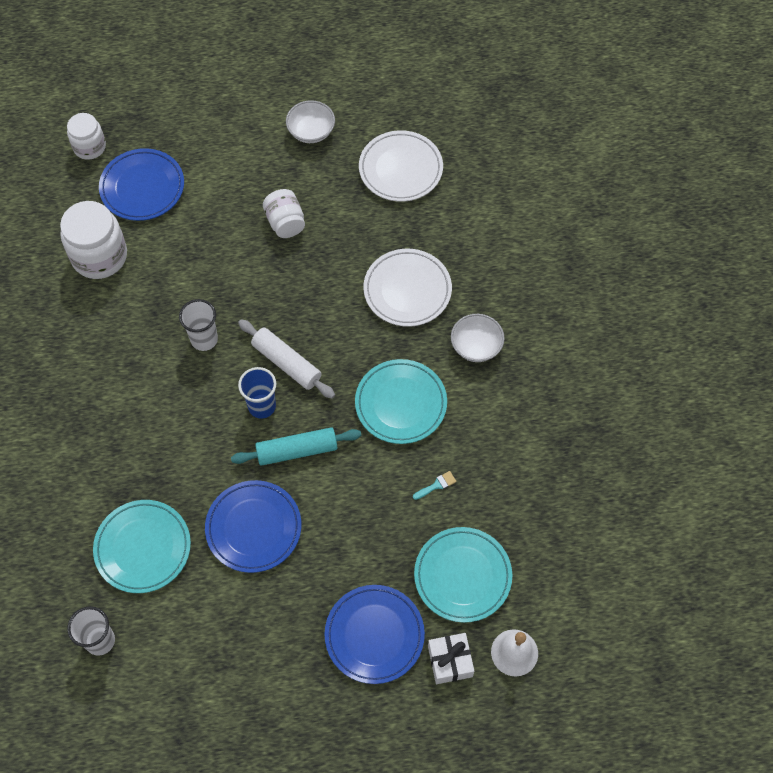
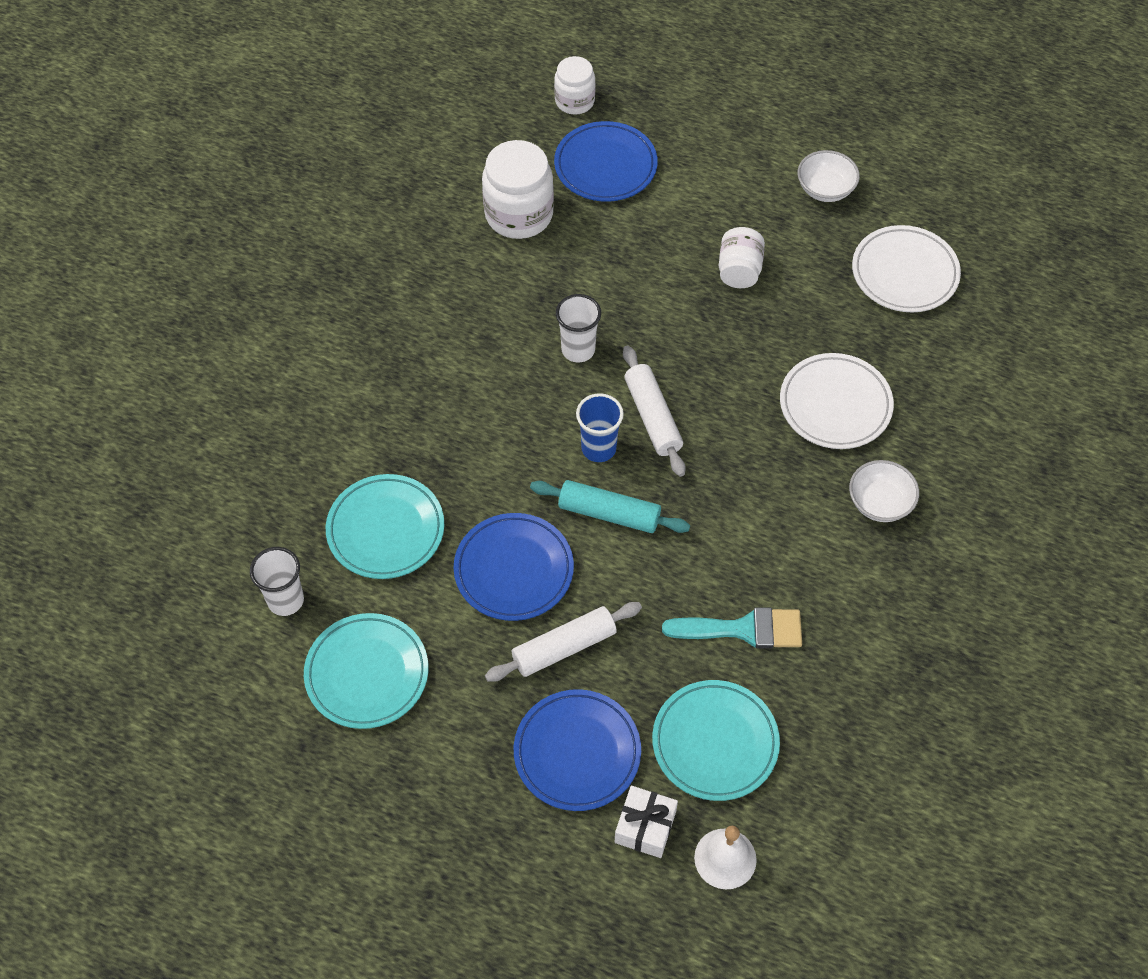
camera: 30 degrees right, 5 degrees down
turquoise plate [355,359,447,444] -> turquoise plate moved to [304,613,428,729]
turquoise brush [413,471,456,500] -> turquoise brush [662,607,802,648], size x2.31
none -> white rolling pin [485,602,642,682]

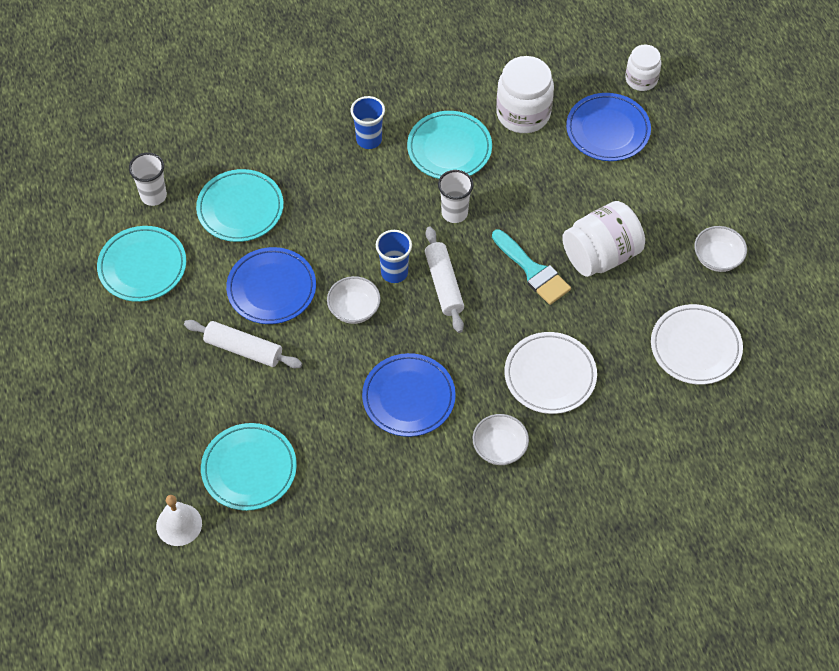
camera: 50 degrees right, 0 degrees up
blue plate [514,689,641,811] -> blue plate moved to [362,353,456,437]
turquoise rolling pin [530,480,690,533] -> white bowl [327,276,381,324]
white gift [614,786,678,858] -> none
white rolling pin [623,345,686,477] -> white rolling pin turned 45 degrees counterclockwise [425,227,464,333]
turquoise brush [662,607,802,648] -> turquoise brush moved to [492,230,571,305]
white jar [719,227,765,288] -> white jar [562,201,645,277], size x1.64
none -> blue cup [350,96,385,149]
none -> turquoise plate [407,111,492,179]

